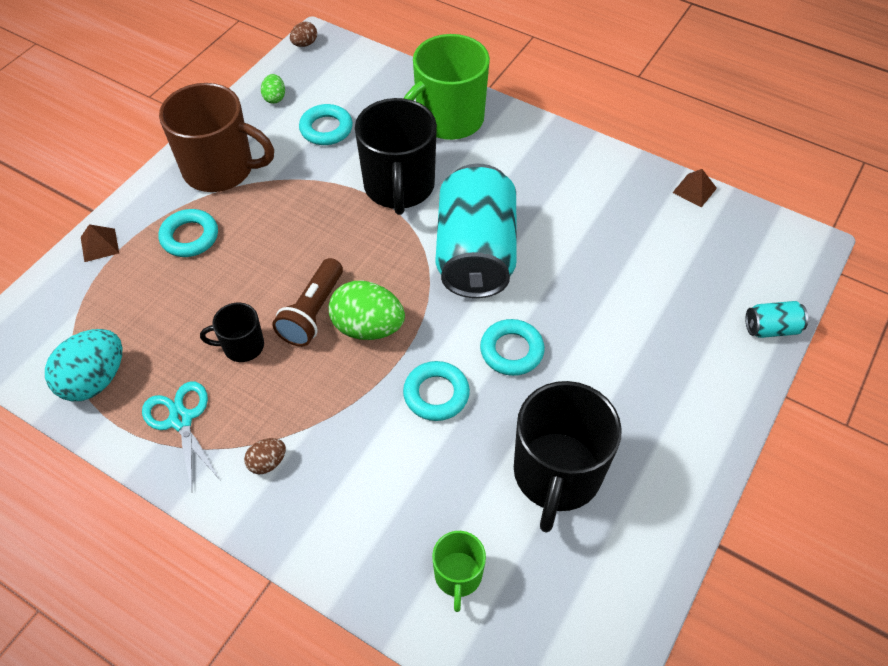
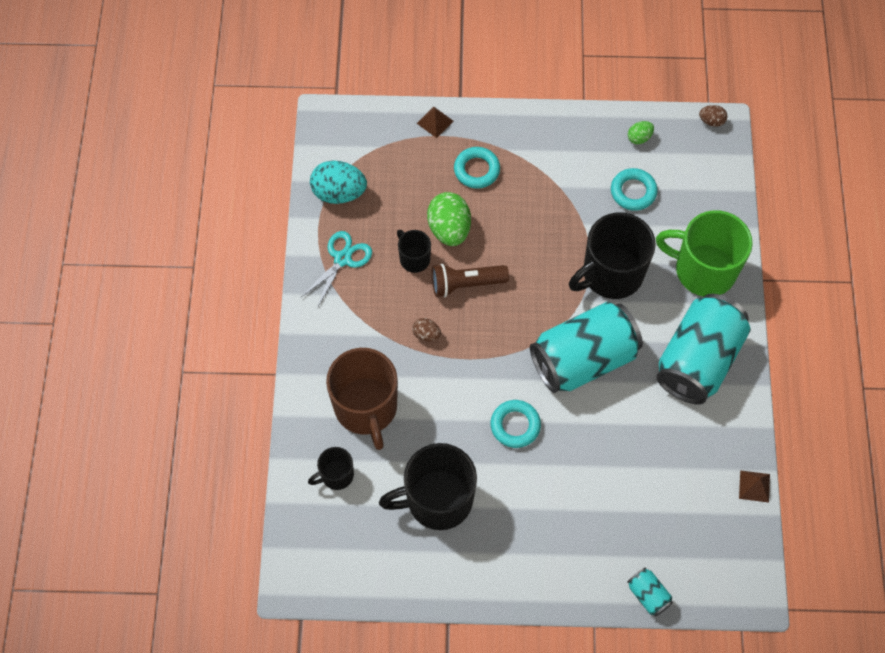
camera: 60 degrees right, 10 degrees up
brown mug [159,83,274,192] -> brown mug moved to [326,348,398,450]
brown egg [244,438,286,474] -> brown egg moved to [412,318,441,342]
green egg [329,280,405,340] -> green egg moved to [427,192,471,246]
turquoise ring [403,361,470,421] -> none
green mug [432,531,486,612] -> black mug [308,447,354,490]
none -> turquoise can [656,294,750,405]

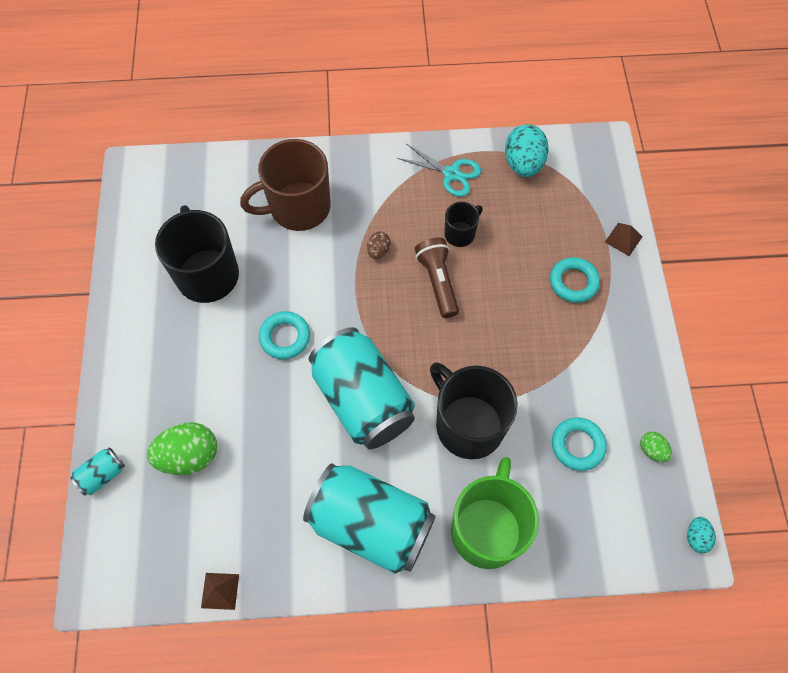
camera: 85 degrees right, 0 degrees up
black mug [308,447,354,490] -> none
green egg [427,192,471,246] -> green egg moved to [147,422,217,475]
brown egg [699,105,727,127] -> turquoise egg [687,517,716,553]

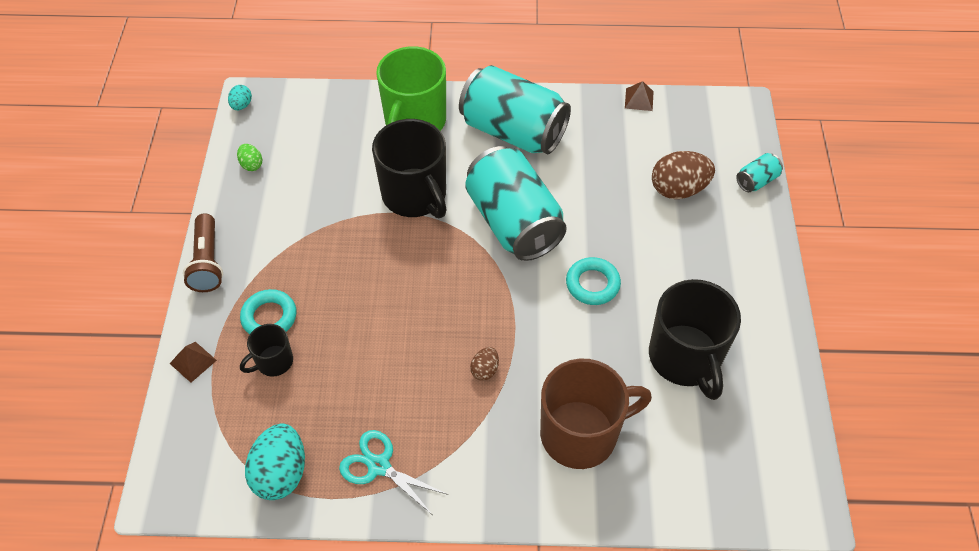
camera: 175 degrees left, 10 degrees down
green egg [147,422,217,475] -> brown egg [652,151,715,199]
brown flashlight [415,237,459,318] -> brown flashlight moved to [183,213,223,292]
black mug [444,202,483,247] -> black mug moved to [240,324,293,376]
turquoise ring [552,418,607,471] -> none

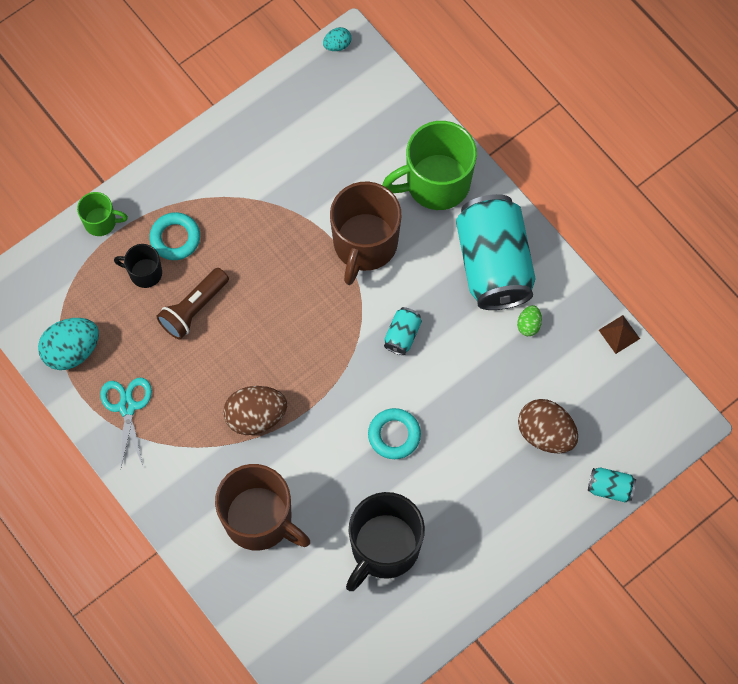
camera: 50 degrees right, 15 degrees up
brown pyramid [169,342,217,383] -> green mug [77,192,128,236]
brown flashlight [183,213,223,292] -> brown flashlight moved to [156,268,229,340]
green egg [237,144,262,171] -> green egg moved to [517,305,542,336]
black mug [372,119,446,218] -> brown mug [330,182,401,285]
turquoise can [465,146,567,261] -> turquoise can [384,307,422,355], size x0.41
brown egg [470,347,499,381] -> brown egg [223,386,287,435], size x1.98

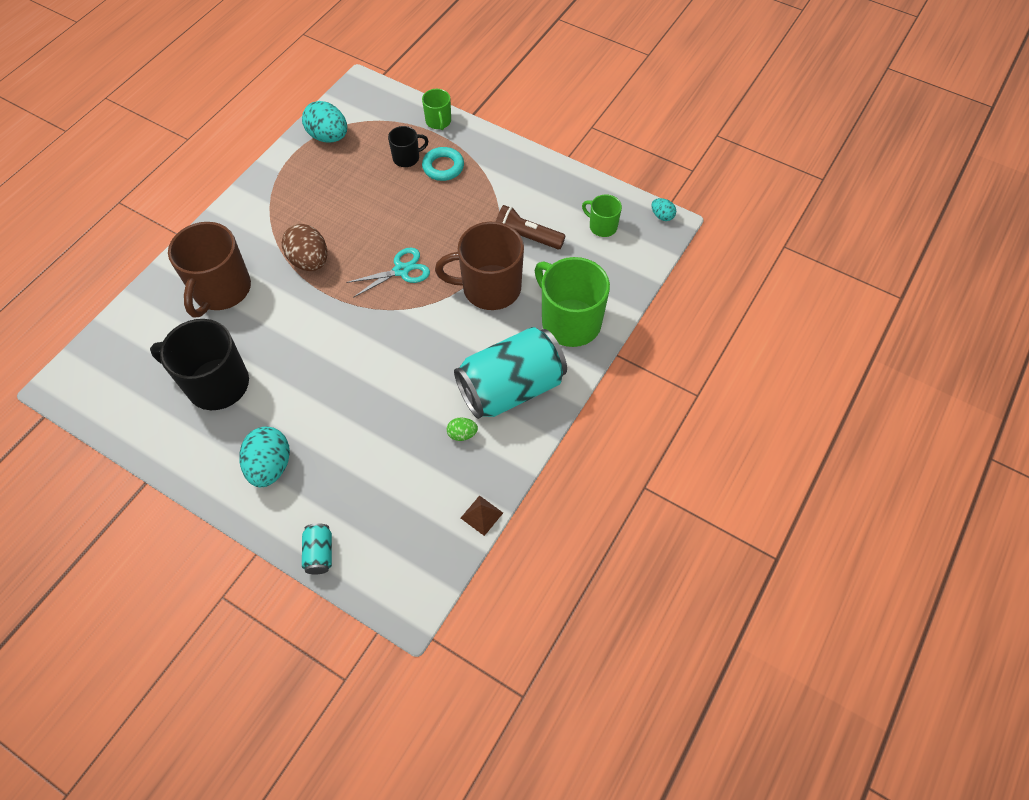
camera: 70 degrees right, 10 degrees down
turquoise scissors [100,377,152,467] -> turquoise scissors moved to [346,248,430,298]
black mug [114,244,162,288] -> black mug turned 75 degrees clockwise [388,126,428,167]
brown flashlight [156,268,229,340] -> brown flashlight moved to [496,205,566,249]
turquoise ring [368,408,421,459] -> none
turquoise can [384,307,422,355] -> none
brown egg [518,399,578,453] -> none
none -> turquoise egg [239,427,290,487]
none -> green mug [582,194,622,237]

